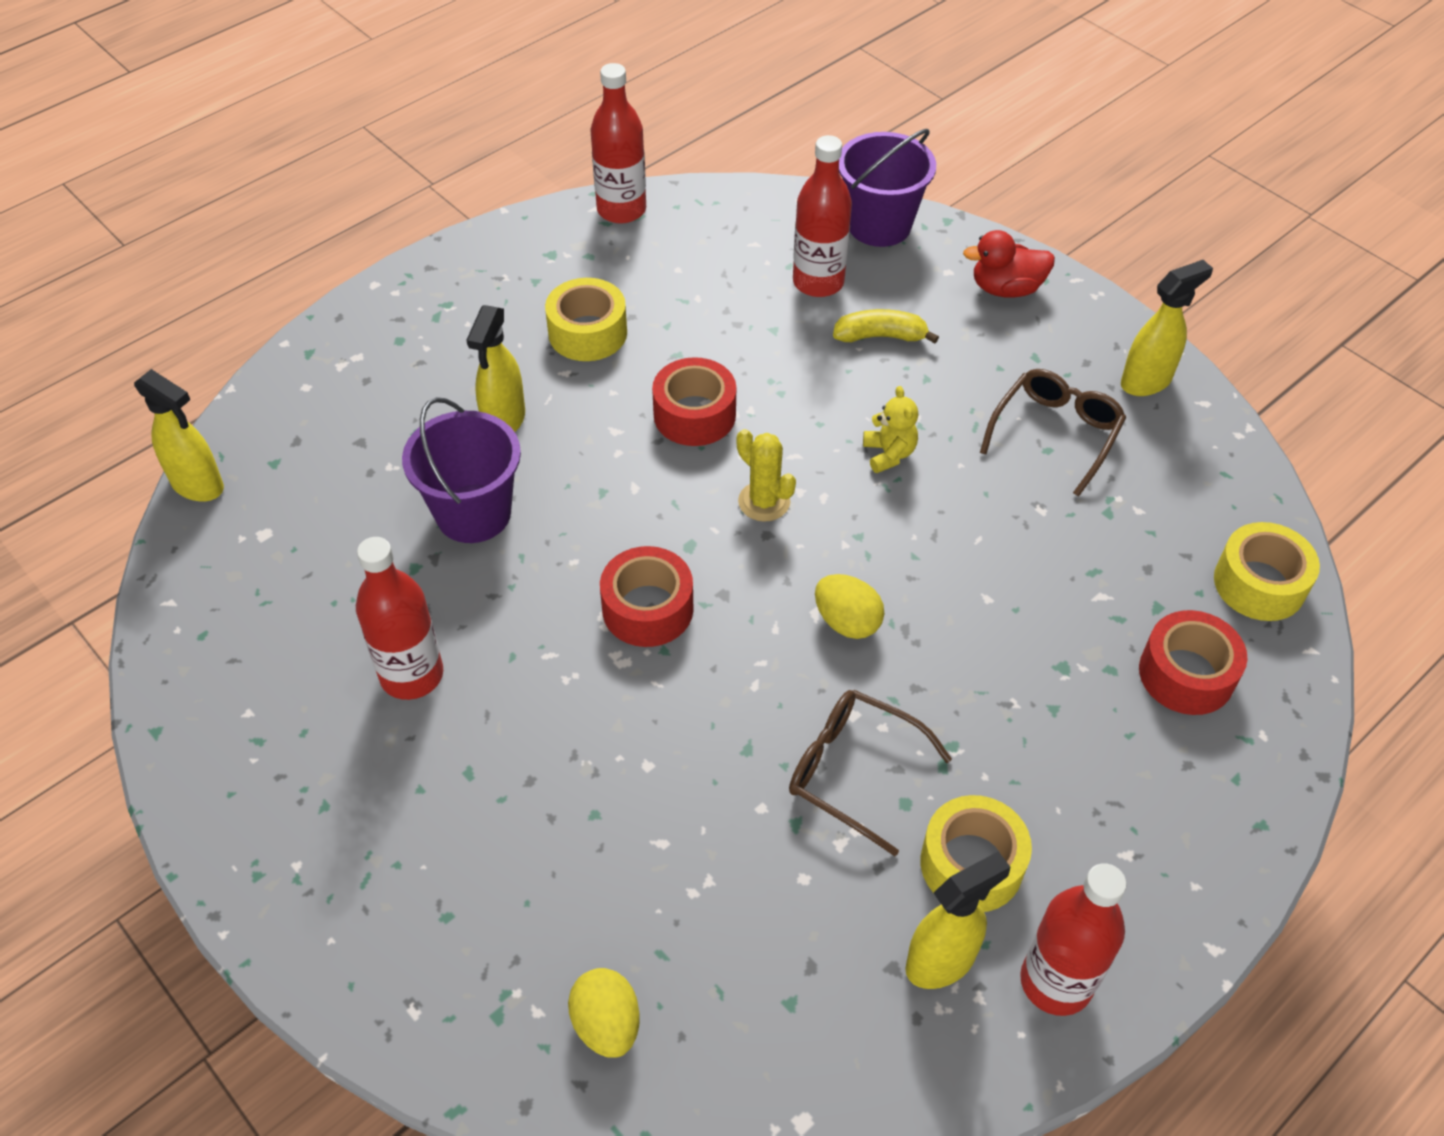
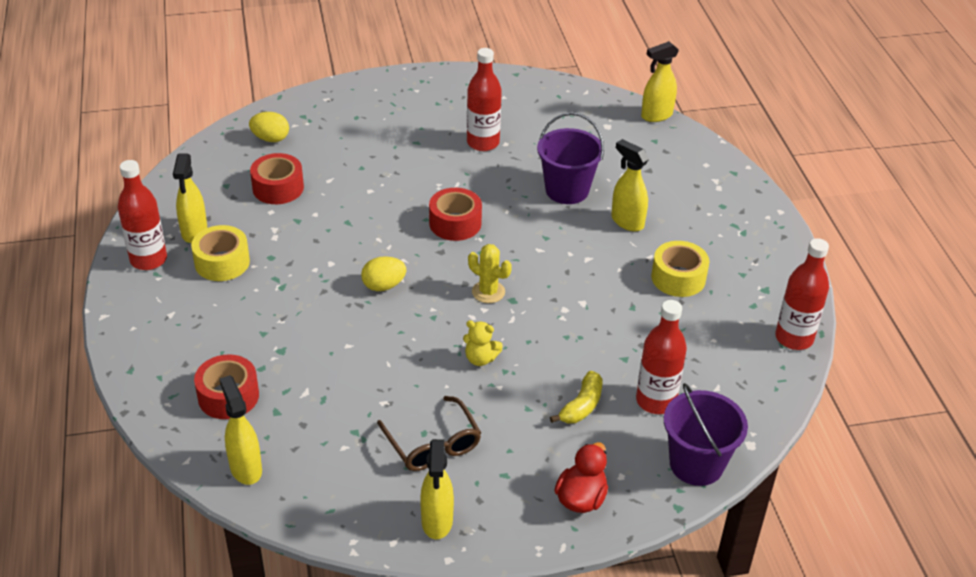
camera: 120 degrees right, 10 degrees down
red tape [652,357,736,446] -> red tape moved to [250,153,304,204]
yellow cactus [736,429,796,522] -> yellow cactus turned 45 degrees clockwise [468,244,512,303]
brown glasses [789,690,952,856] -> none
yellow tape [1214,522,1320,621] -> yellow spray bottle [219,375,262,485]

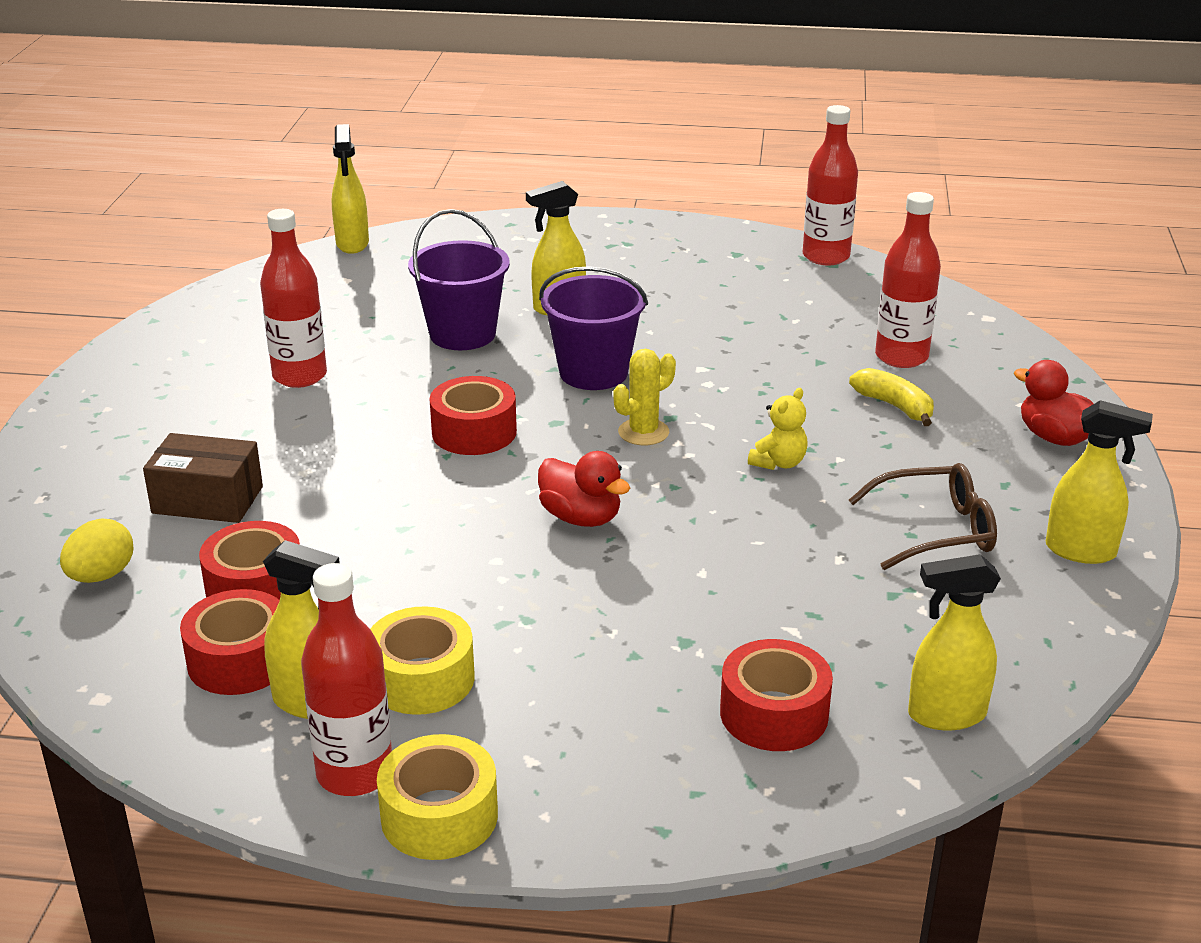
camera: 70 degrees left, 10 degrees down
yellow egg [361,256,406,291] -> red duck [538,451,630,527]
yellow tape [651,241,709,297] -> yellow tape moved to [377,734,498,860]
purple bucket [664,383,748,486] -> purple bucket moved to [539,266,648,390]
none -> brown box [143,433,263,523]
none -> red tape [180,589,280,695]

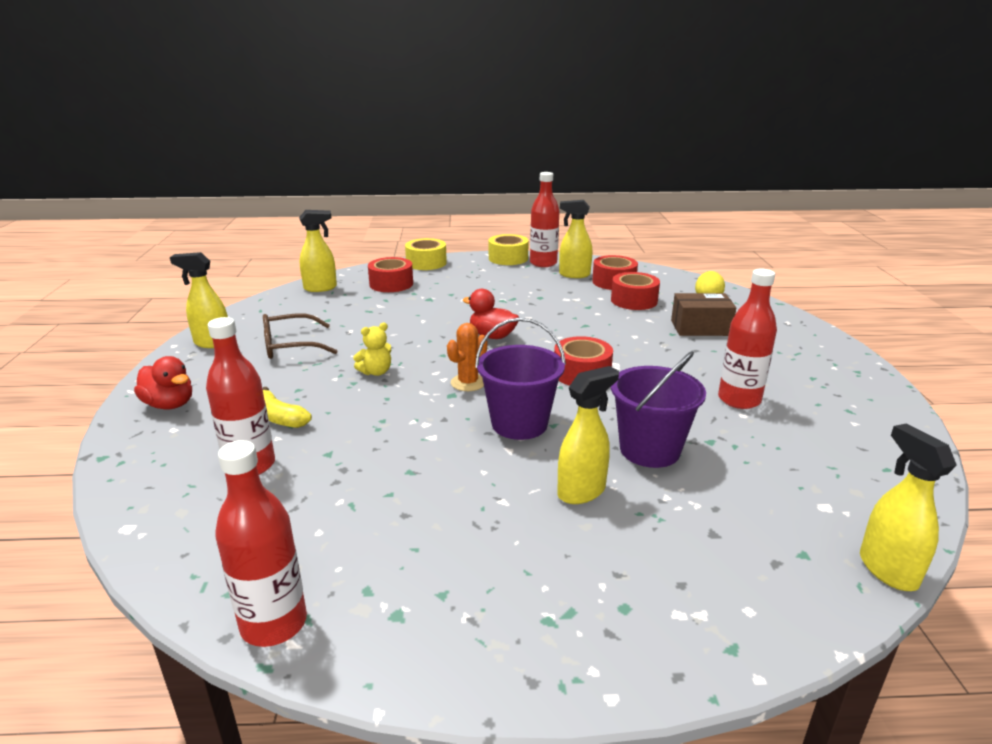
camera: 170 degrees right, 5 degrees down
yellow tape [370,606,475,715] -> yellow tape moved to [405,238,447,270]
yellow cactus [613,349,676,445] -> orange cactus [447,323,487,391]
yellow teddy bear [748,388,808,470] -> yellow teddy bear turned 150 degrees counterclockwise [353,323,391,376]

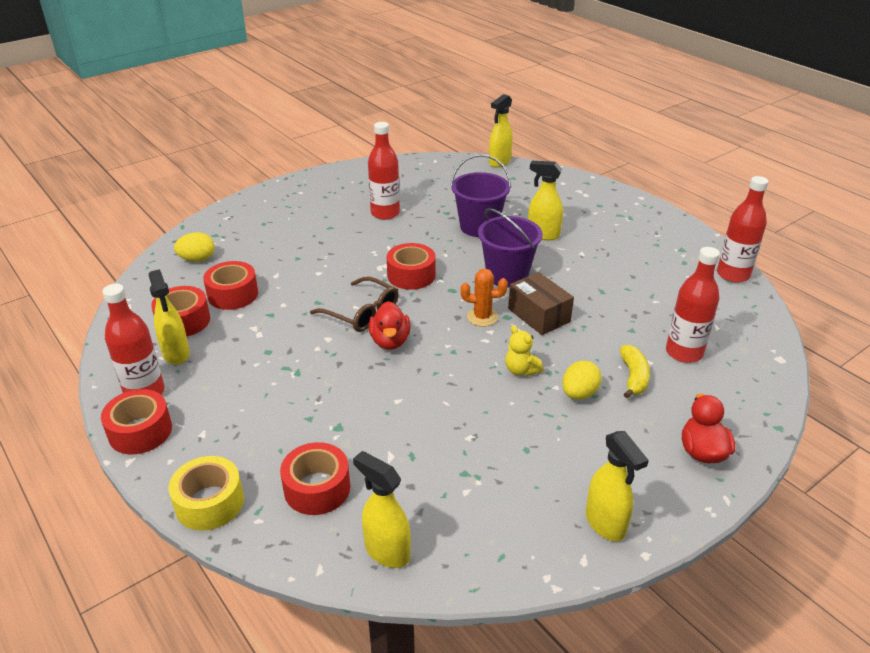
camera: 125 degrees left, 10 degrees up
brown glasses [263,313,337,359] -> brown glasses moved to [310,276,399,332]
yellow teddy bear [353,323,391,376] -> yellow teddy bear turned 150 degrees counterclockwise [505,326,543,376]
yellow tape [489,234,529,265] -> red tape [101,389,172,454]
brown box [671,293,736,336] -> brown box moved to [508,272,574,335]
none -> yellow egg [562,361,602,400]

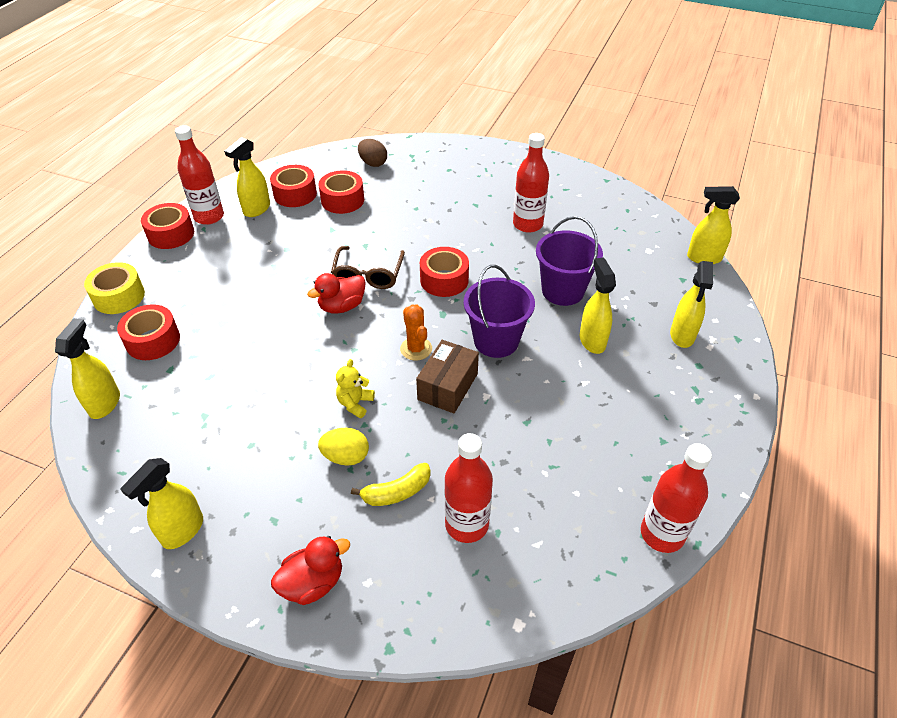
camera: 60 degrees right, 10 degrees up
yellow egg [174,232,215,262] -> brown egg [358,139,387,167]
none -> yellow spray bottle [670,261,713,348]

